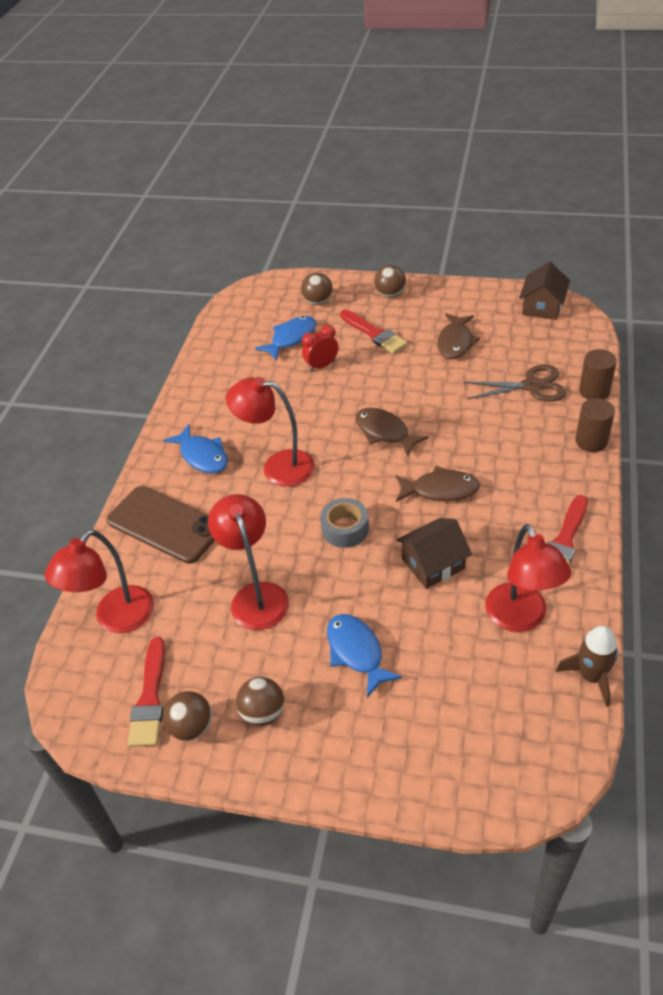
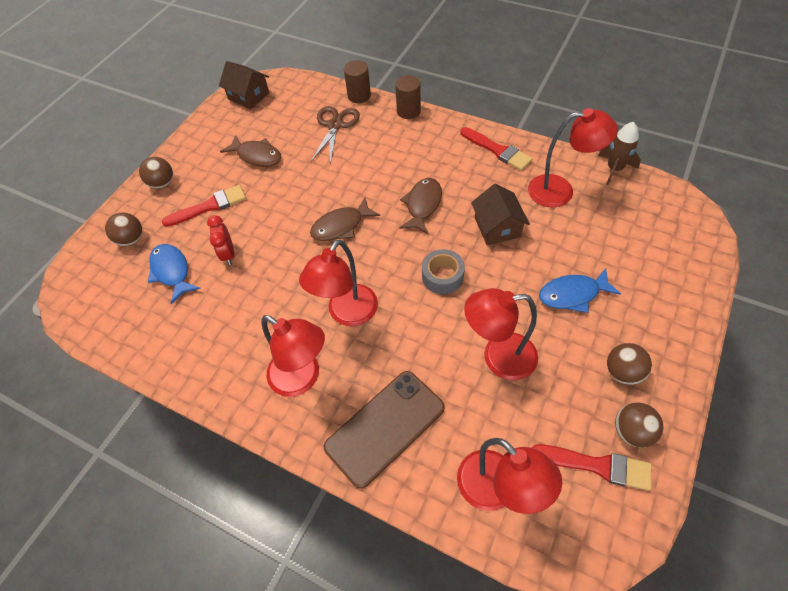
camera: 75 degrees left, 10 degrees up
blue fish [163,424,228,473] -> red lamp [261,315,325,397]

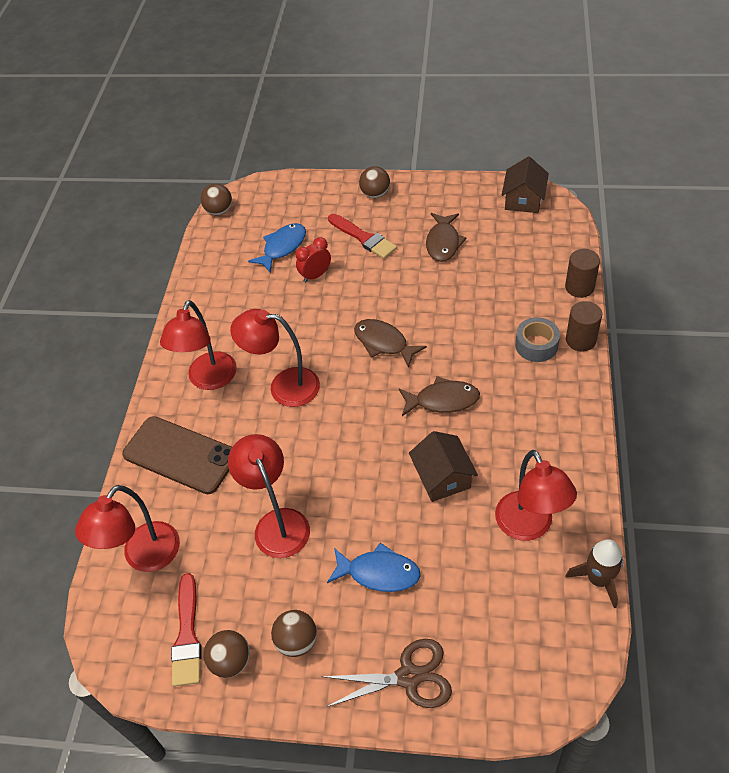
camera: 70 degrees right, 5 degrees down
brown ball [105,213,142,246] -> brown ball moved to [201,184,232,215]
brown scissors [311,106,360,165] -> brown scissors moved to [321,639,452,708]
grey tape [422,249,465,295] -> grey tape moved to [515,317,560,362]
red brush [460,127,533,171] -> none
brown house [471,184,530,245] -> brown house turned 75 degrees counterclockwise [409,431,478,502]
blue fish [539,268,621,313] -> blue fish turned 135 degrees clockwise [327,543,421,592]

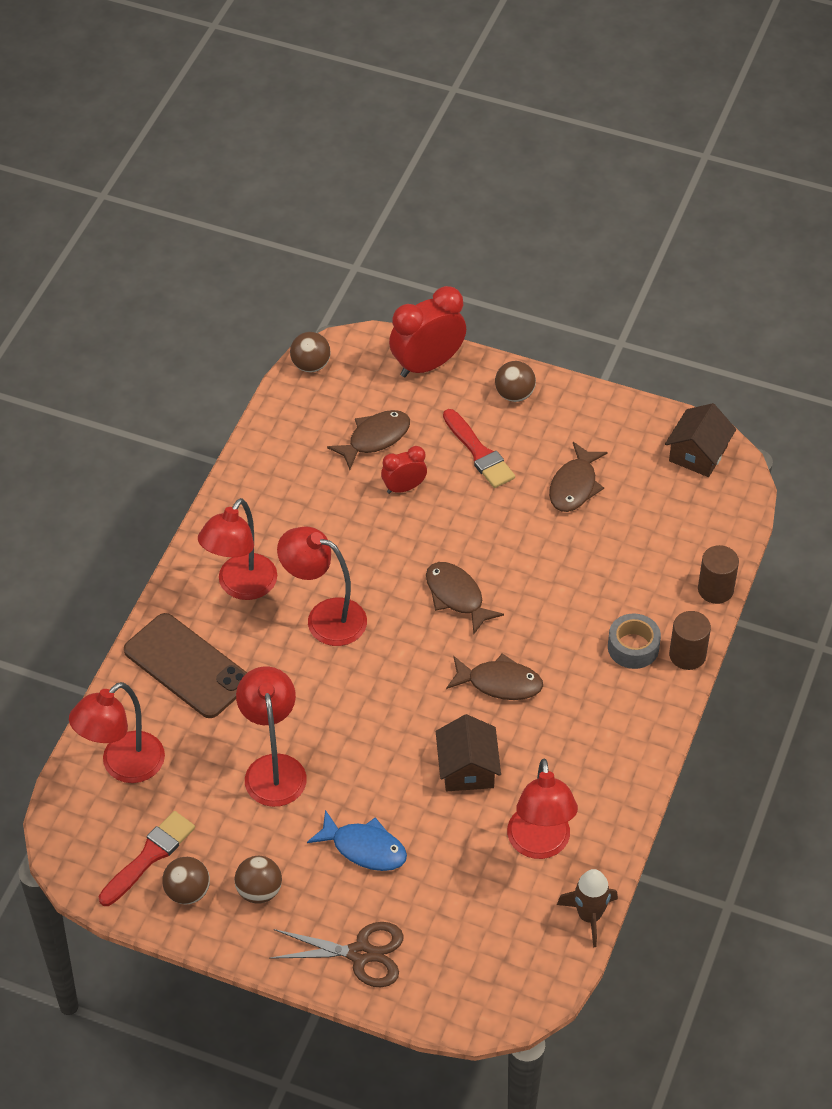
camera: 10 degrees right, 0 degrees up
red brush [171,573,201,687] -> red brush turned 150 degrees counterclockwise [99,811,195,906]
blue fish [248,223,306,273] -> brown fish [327,410,410,470]
none -> red clock [389,286,466,377]

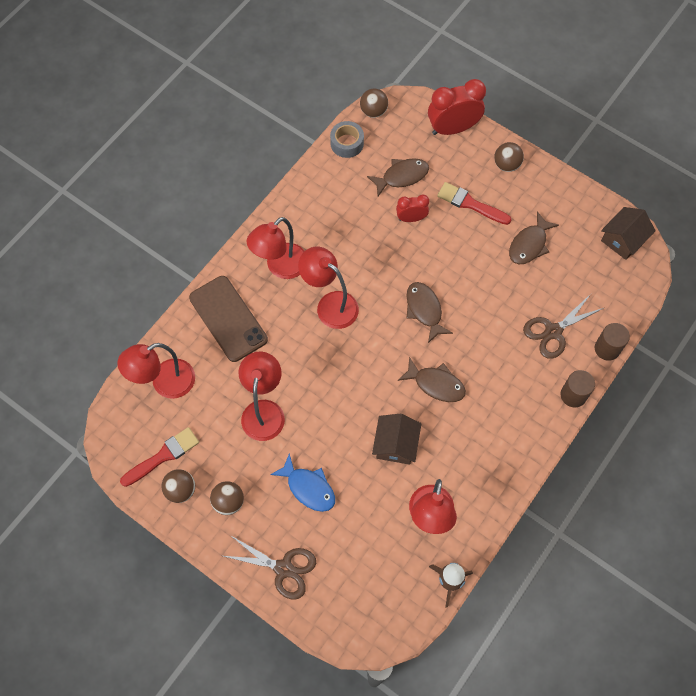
camera: 15 degrees right, 15 degrees up
red brush [443,409,515,488] -> red brush turned 135 degrees clockwise [437,182,512,225]
grey tape [608,613,661,669] -> grey tape moved to [330,121,364,158]
none -> brown scissors [523,294,604,359]

